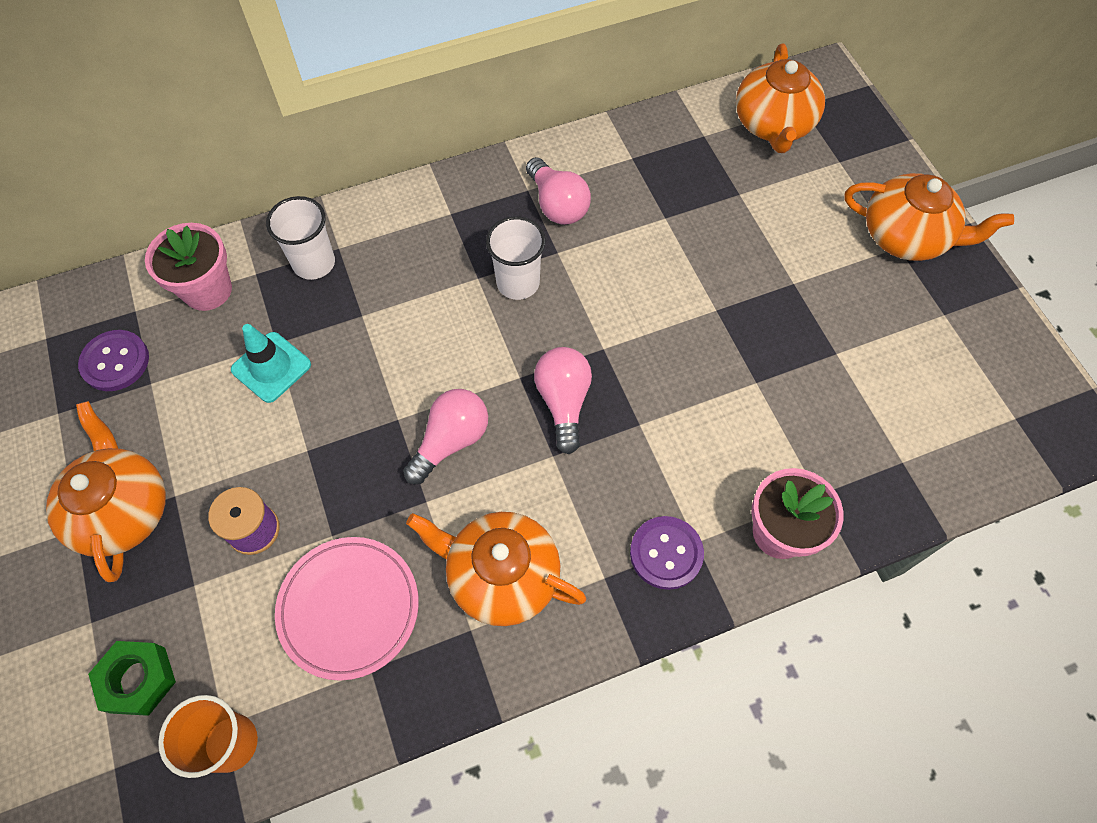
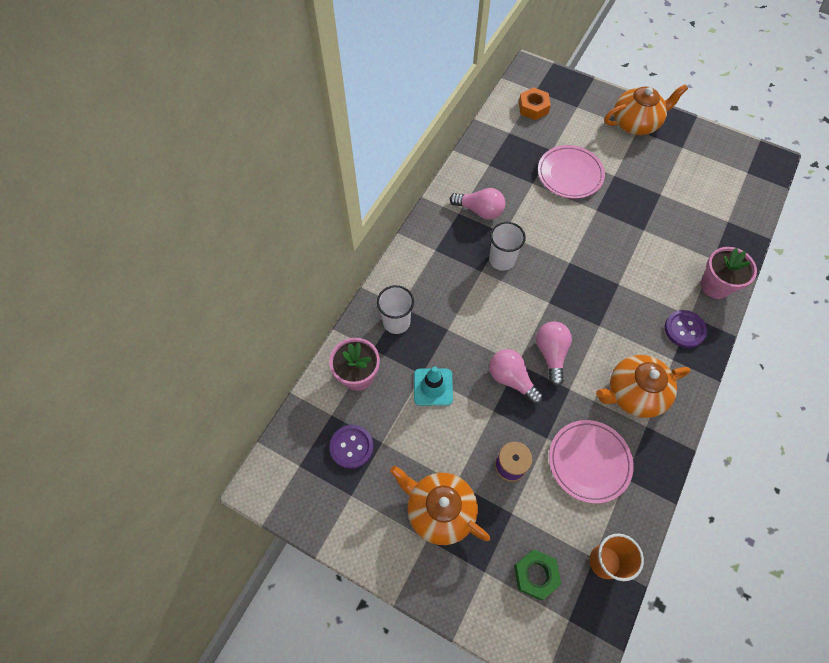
camera: 40 degrees left, 0 degrees up
pink light bulb [534,347,592,454] -> pink light bulb moved to [489,349,543,405]
orange teapot [736,43,825,153] -> orange nut [519,87,551,120]
none -> pink plate [538,145,605,199]

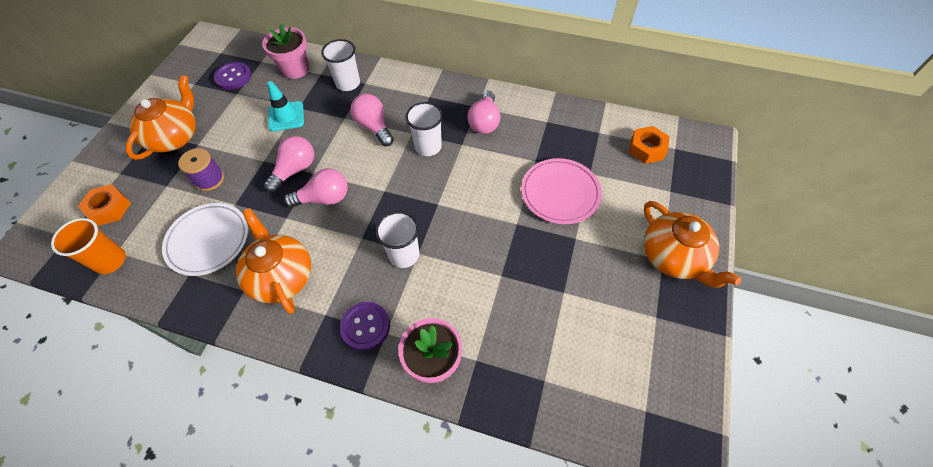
camera: 80 degrees right, 5 degrees down
green nut [514,549,561,600] -> orange nut [78,184,131,226]
pink plate [549,420,634,504] -> white plate [162,203,248,276]
none -> pink light bulb [350,94,394,146]
none -> white cup [375,211,420,268]

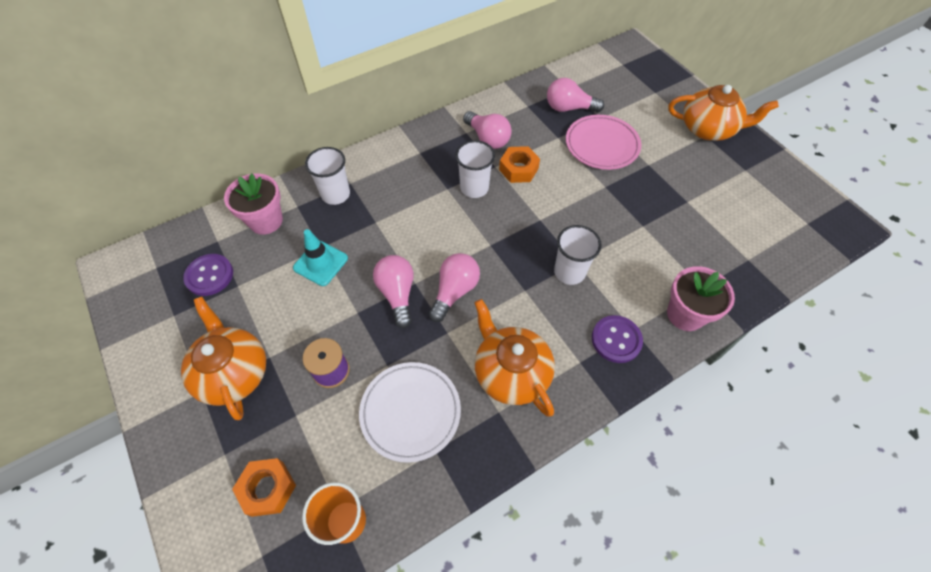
camera: 50 degrees left, 0 degrees up
orange teapot [236,208,311,314] -> orange teapot turned 45 degrees clockwise [474,299,555,417]
pink light bulb [350,94,394,146] -> pink light bulb moved to [547,78,604,112]
orange nut [629,126,669,164] -> orange nut moved to [499,146,540,183]

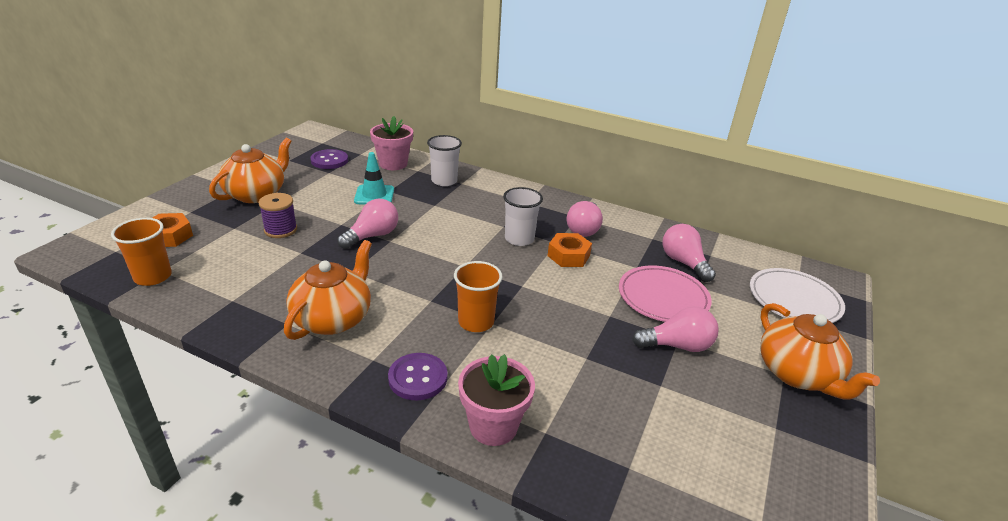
camera: 55 degrees right, 25 degrees down
white plate [359,362,461,463] -> white plate moved to [750,268,845,323]
pink light bulb [429,253,480,322] -> pink light bulb moved to [632,306,719,352]
white cup [554,225,602,285] -> orange cup [454,261,503,332]

